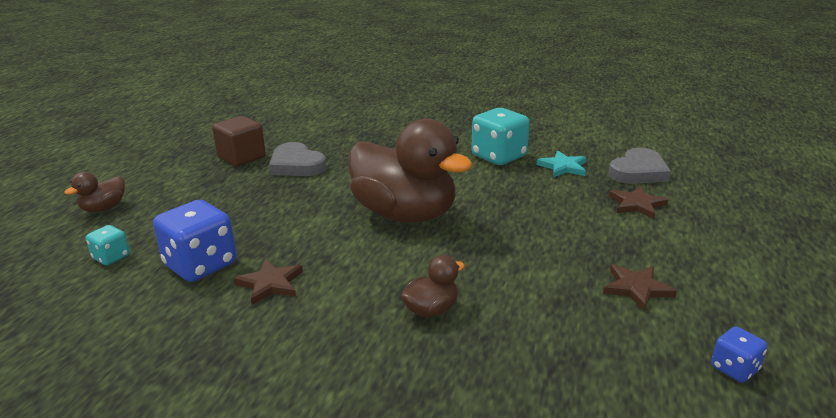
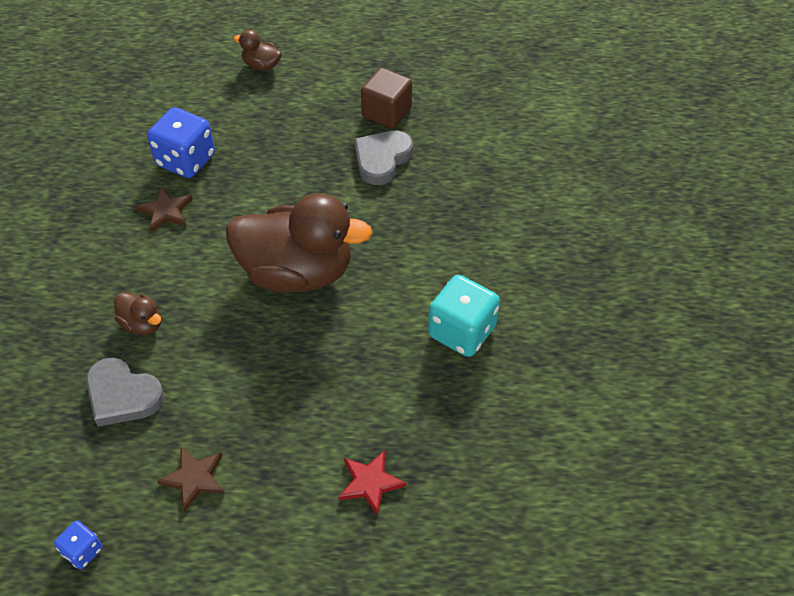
camera: 75 degrees right, 25 degrees up
turquoise dice [86,225,130,265] -> none
brown duck [349,118,473,223] -> brown duck turned 105 degrees counterclockwise [226,193,373,292]
turquoise star [536,151,586,177] -> none
grey heart [608,148,671,184] -> grey heart moved to [86,358,164,427]
brown star [609,186,668,219] -> red star [338,450,406,516]

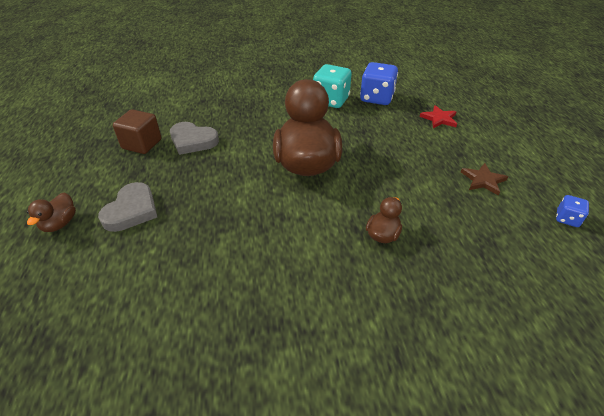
camera: 100 degrees left, 10 degrees down
grey heart [86,358,164,427] -> grey heart moved to [98,182,157,232]
brown star [135,186,193,233] -> none
blue dice [147,107,215,178] -> blue dice moved to [360,62,398,105]

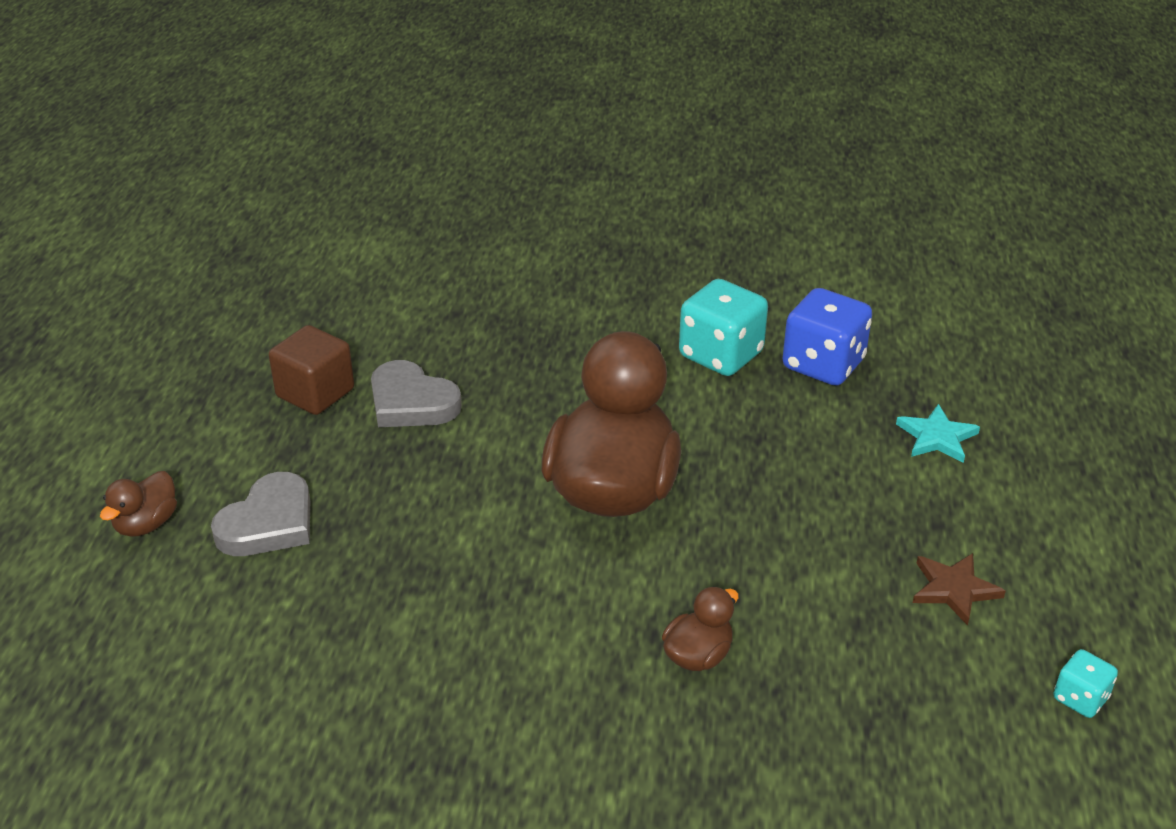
camera: 15 degrees right, 5 degrees down
red star [420,105,457,128] -> turquoise star [896,404,980,463]
blue dice [556,195,589,227] -> turquoise dice [1053,649,1118,718]

